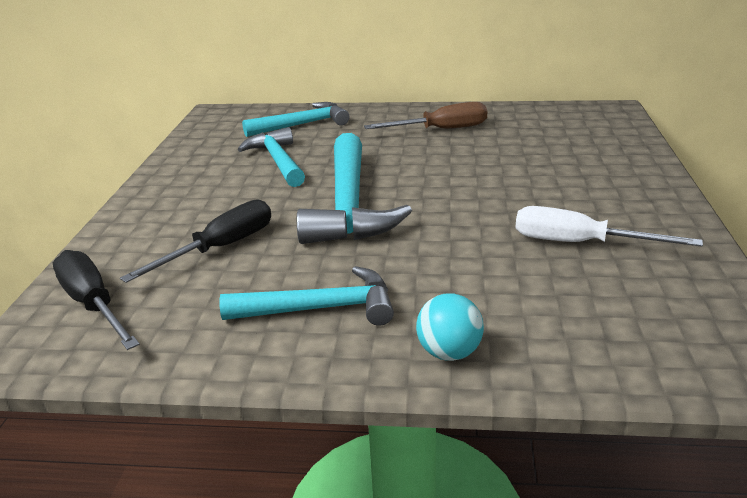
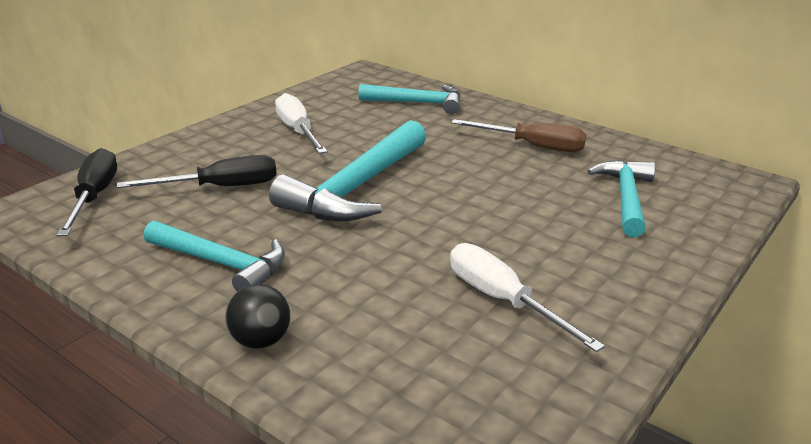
camera: 30 degrees right, 0 degrees up
turquoise hammer [238,127,305,187] -> turquoise hammer moved to [587,160,655,237]
turquoise ball [416,293,484,361] -> black ball [225,284,290,349]
none -> white screwdriver [275,93,327,154]

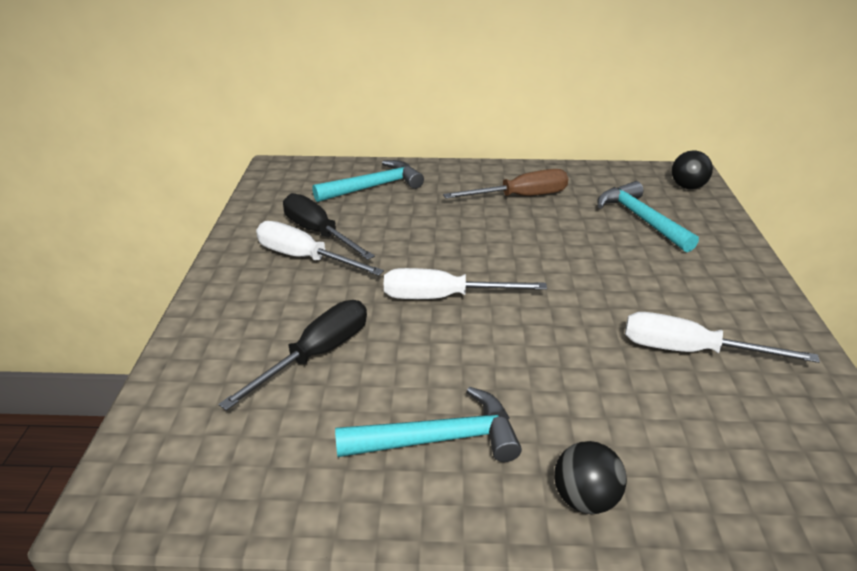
camera: 35 degrees left, 5 degrees up
black screwdriver [57,148,117,236] -> black screwdriver moved to [283,193,375,260]
turquoise hammer [269,120,426,221] -> white screwdriver [384,268,547,299]
none -> black ball [672,150,713,189]

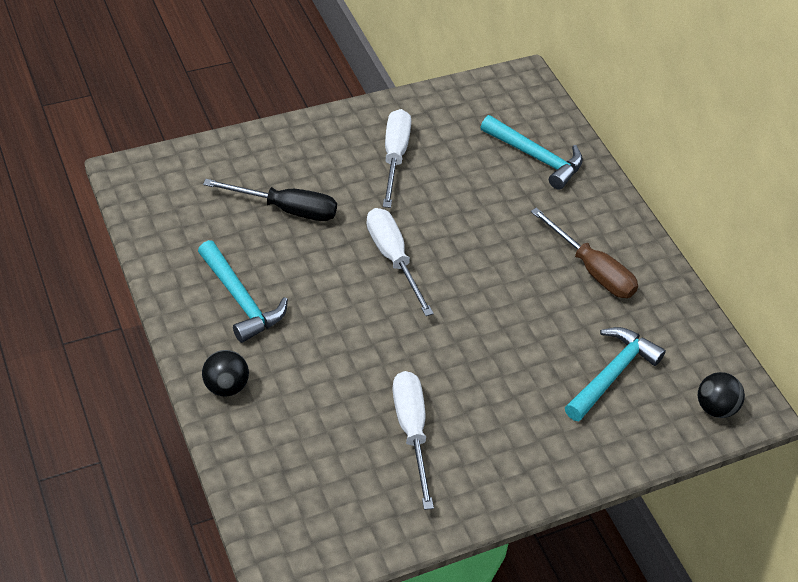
camera: 60 degrees right, 15 degrees up
black screwdriver [283,193,375,260] -> none

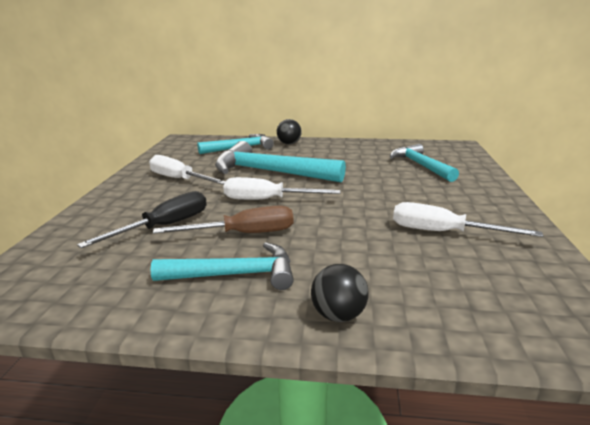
camera: 55 degrees left, 25 degrees down
brown screwdriver [531,208,638,298] -> brown screwdriver moved to [153,206,293,234]
black ball [698,372,745,418] -> black ball moved to [277,119,302,144]
none -> turquoise hammer [215,141,346,182]

